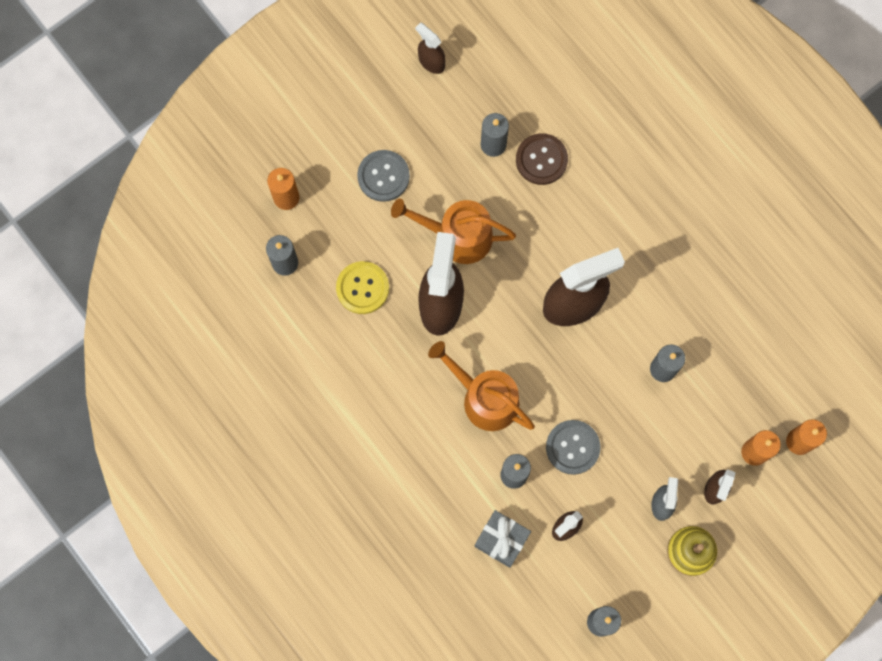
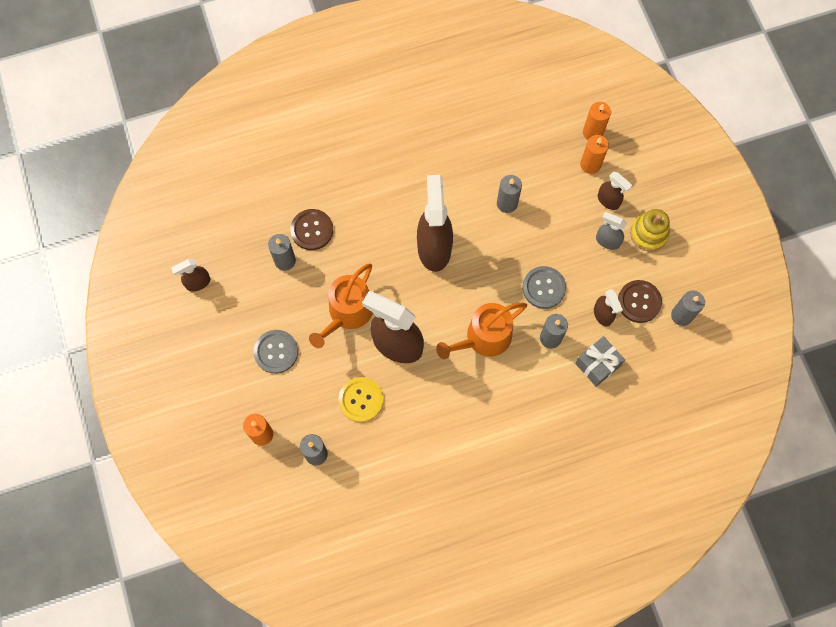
camera: 70 degrees left, 5 degrees down
none -> brown button [618,280,662,323]

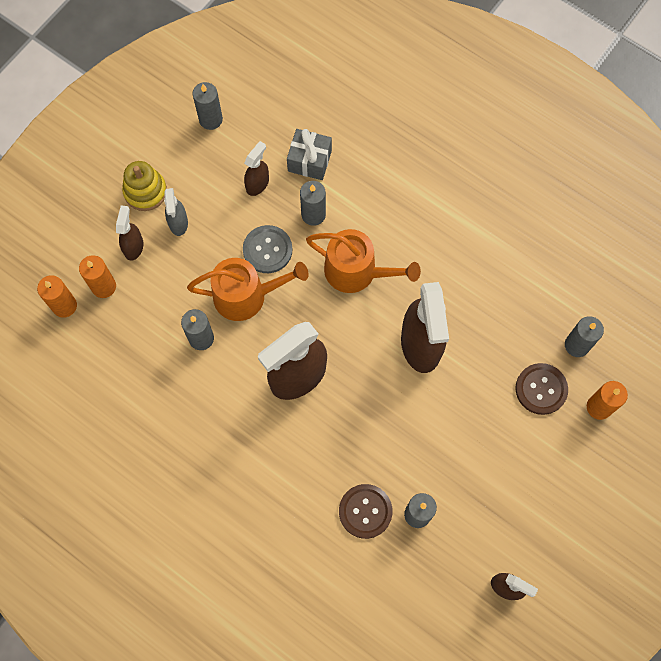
camera: 125 degrees left, 0 degrees up
grey button [253,330,298,374] -> none
orange watering can [309,263,373,348] -> orange watering can moved to [187,258,309,321]
yellow button [339,377,384,422] -> none
brown button [618,280,662,323] -> brown button moved to [515,363,568,415]

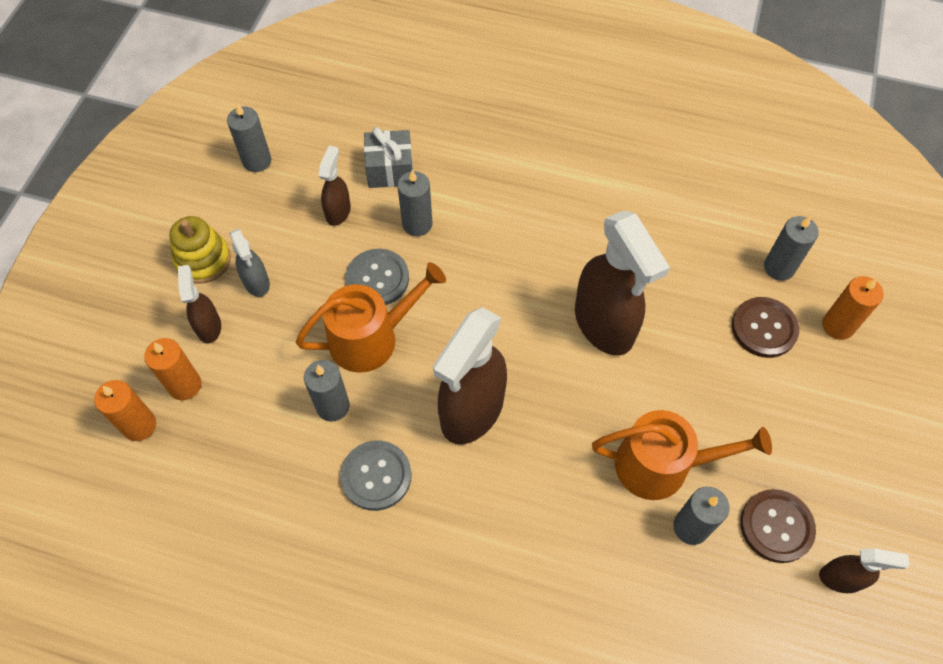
camera: 20 degrees left, 10 degrees down
orange watering can [306,229,421,293] -> orange watering can moved to [592,410,772,500]
brown button [339,484,393,539] -> brown button moved to [740,489,816,563]
none -> grey button [340,440,412,511]

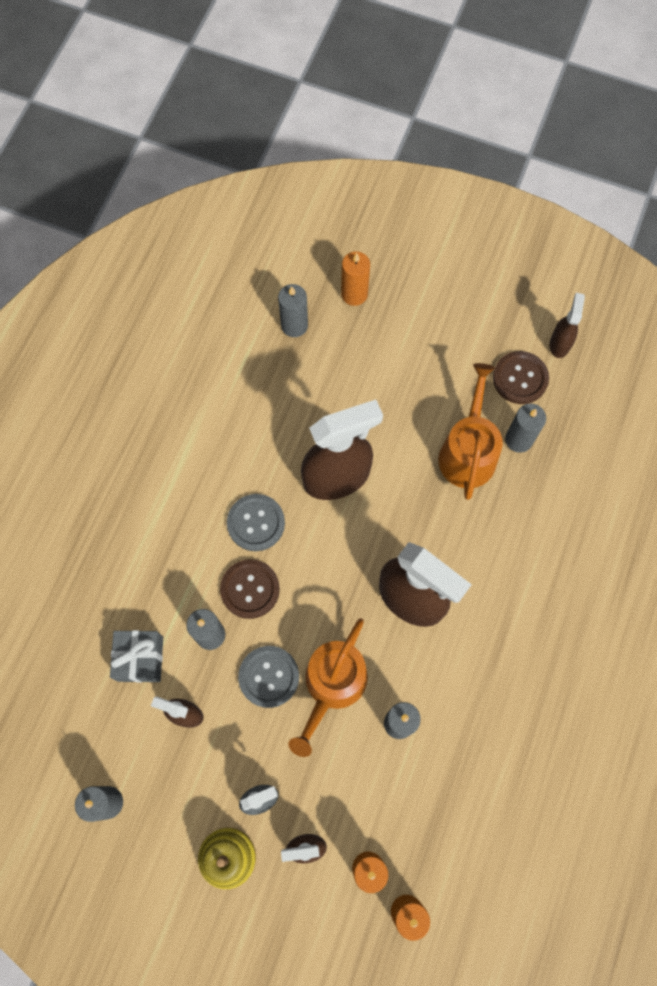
camera: 85 degrees left, 10 degrees up
orange watering can [296,262,446,373] -> orange watering can turned 135 degrees counterclockwise [288,618,368,757]
grey button [340,440,412,511] -> grey button moved to [227,494,285,551]
brown button [732,297,799,358] -> brown button moved to [220,559,280,619]

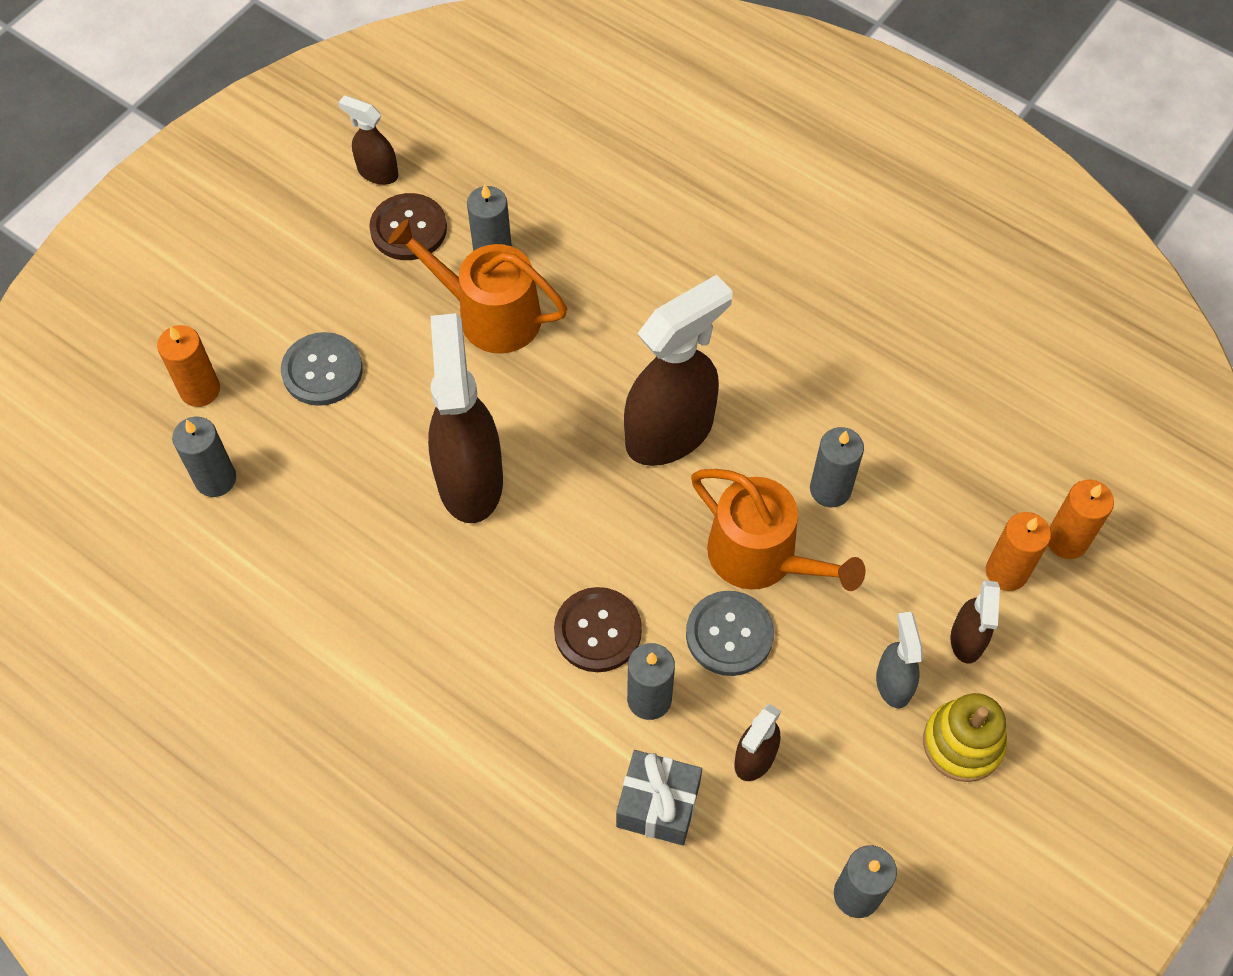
camera: 75 degrees left, 10 degrees down
grey button [227,494,285,551] -> grey button moved to [281,332,363,406]

